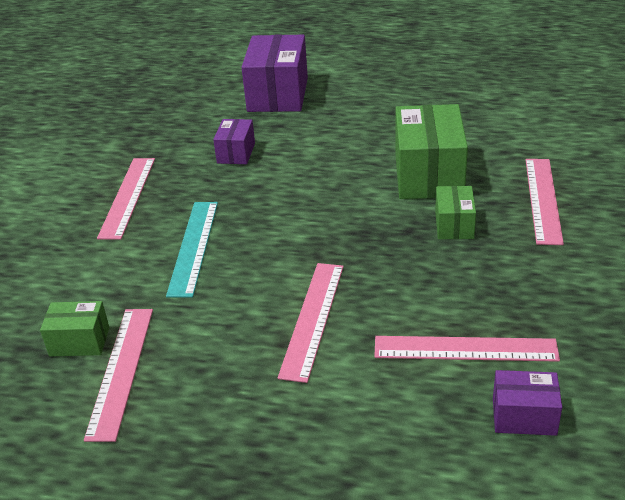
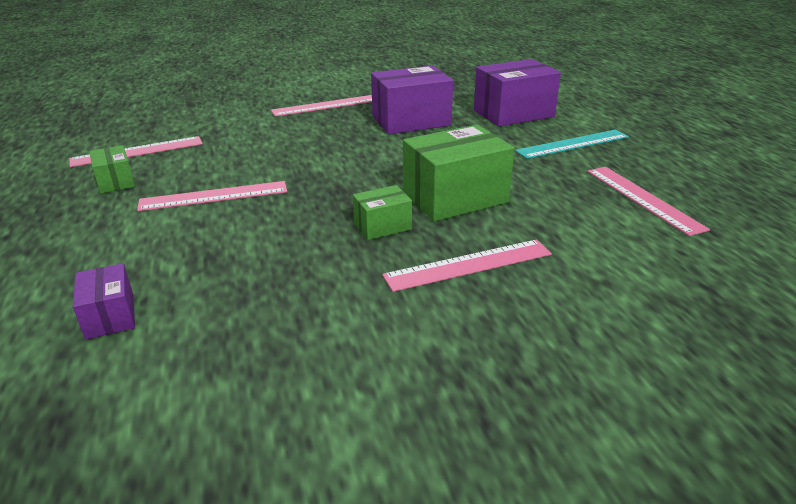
camera: 60 degrees right, 5 degrees down
green box [40,301,109,356] -> green box moved to [89,145,135,194]
turquoise ruler [166,202,218,298] -> turquoise ruler moved to [515,130,629,159]
purple box [213,119,255,164] -> purple box [371,65,453,134], size x1.93
pink ruler [374,336,560,362] -> pink ruler moved to [587,167,710,236]

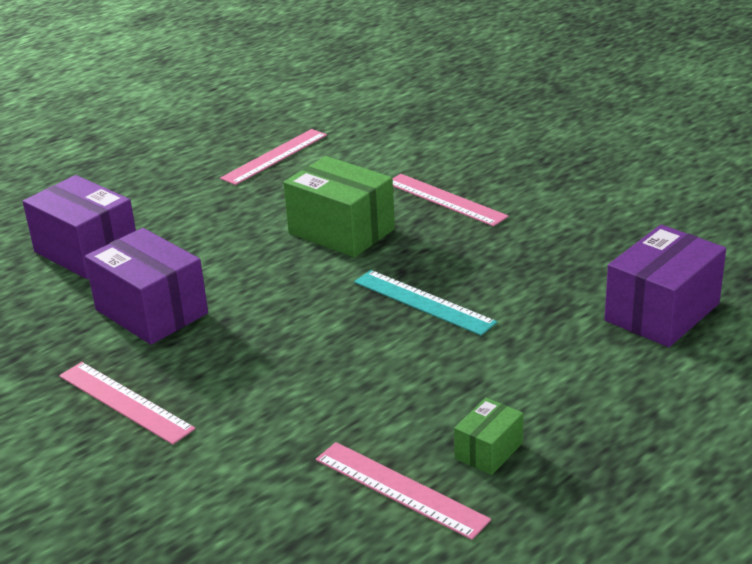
camera: 115 degrees left, 0 degrees up
purple box [73,263,135,340] -> purple box [604,225,726,347], size x1.93
pink ruler [137,181,287,211] -> none
green box [353,185,412,240] -> none
turquoise ruler [515,130,629,159] -> turquoise ruler moved to [354,270,497,336]

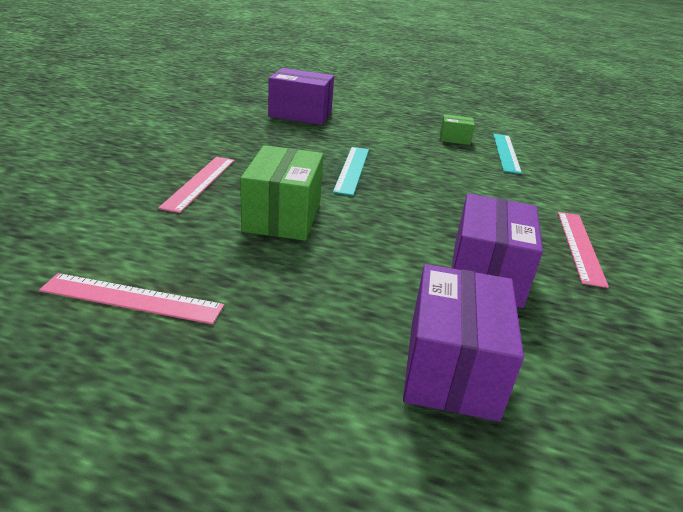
camera: 125 degrees left, 0 degrees up
pink ruler [316,442,491,540] -> turquoise ruler [493,134,522,174]

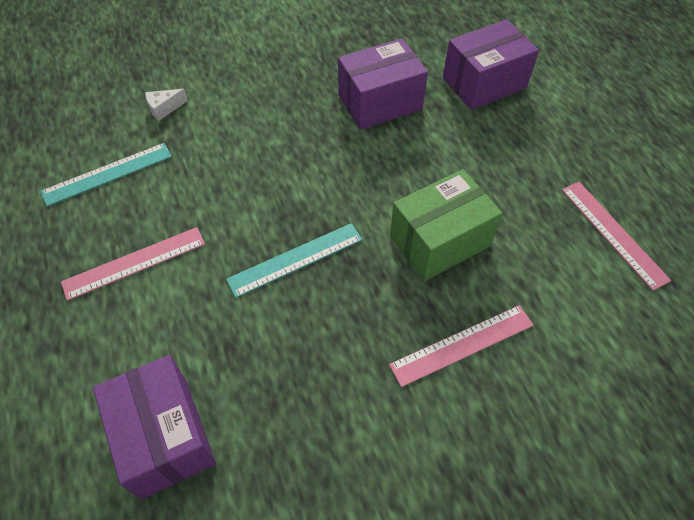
camera: 125 degrees left, 25 degrees up
green box [440,114,475,145] -> none
pink ruler [558,212,609,288] -> pink ruler moved to [61,227,205,301]
none -> white cheese [145,89,188,121]

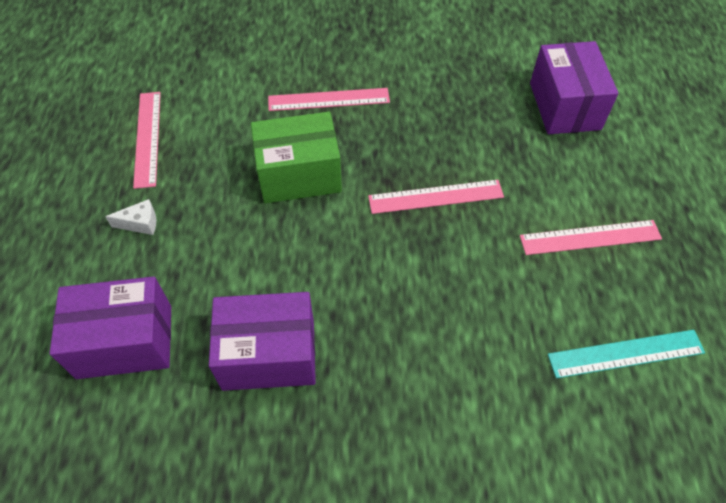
camera: 160 degrees left, 0 degrees up
white cheese [145,89,188,121] -> white cheese moved to [105,199,156,235]
turquoise ruler [226,223,363,298] -> pink ruler [368,180,504,214]

